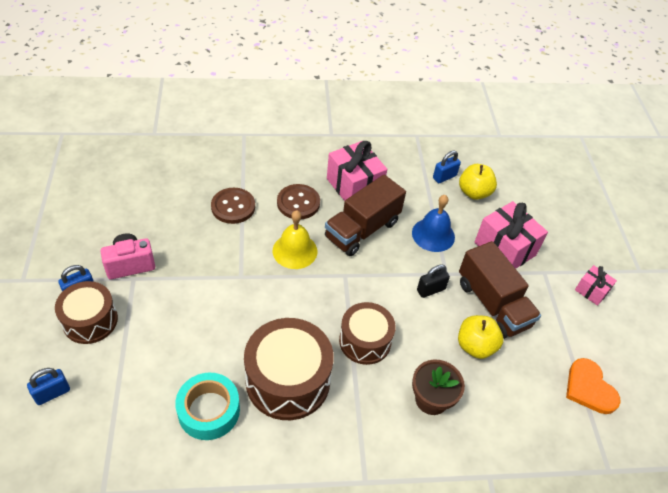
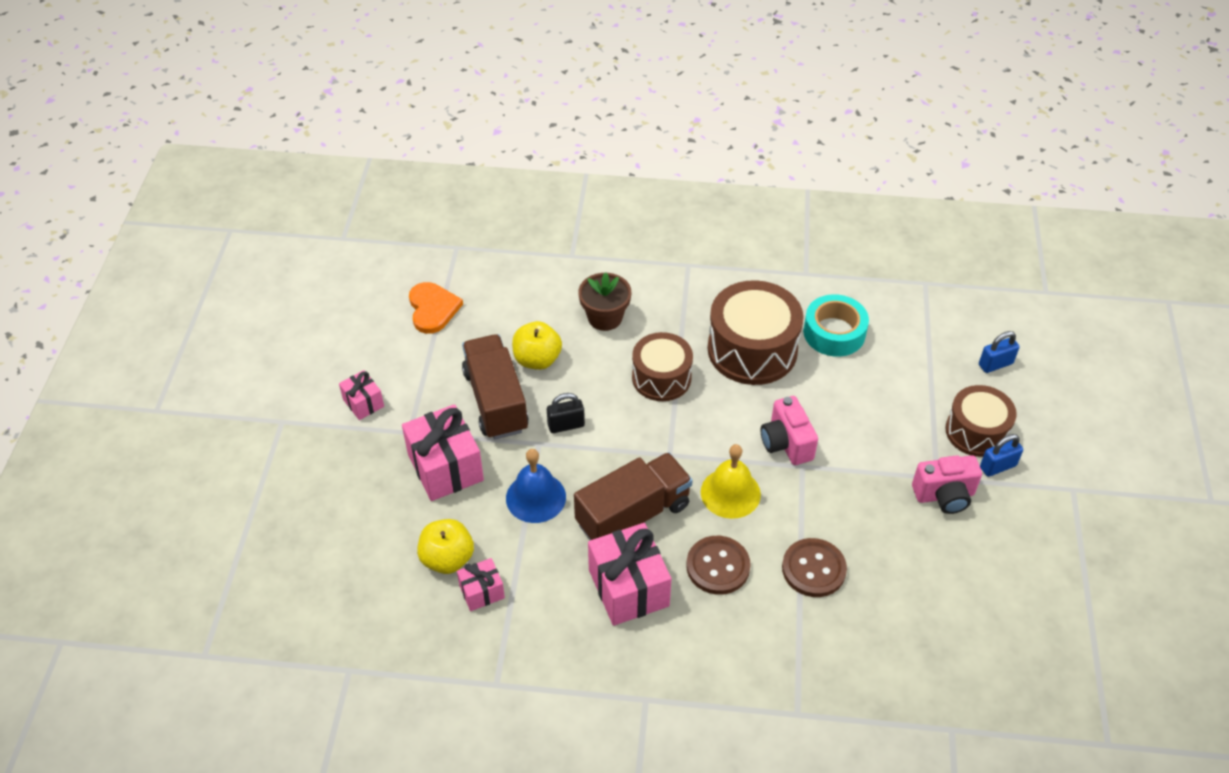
camera: 165 degrees left, 0 degrees up
blue padlock [433,151,461,183] -> pink gift [457,558,505,611]
none -> pink camera [761,396,818,465]

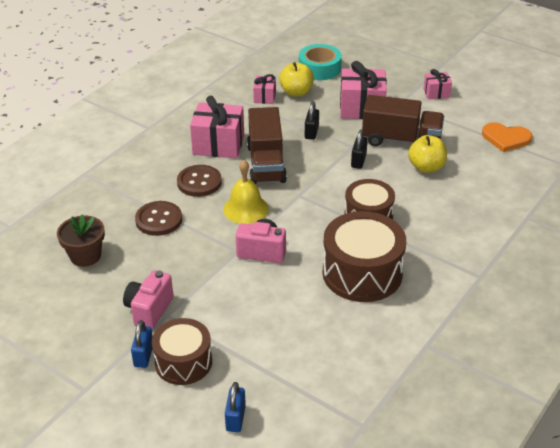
camera: 120 degrees right, 10 degrees down
blue bell [506,449,566,523] -> black padlock [305,101,319,140]
brown flower pot [578,272,631,331] -> brown flower pot moved to [57,214,105,267]
turquoise tape [803,294,869,357] -> turquoise tape moved to [299,44,342,80]

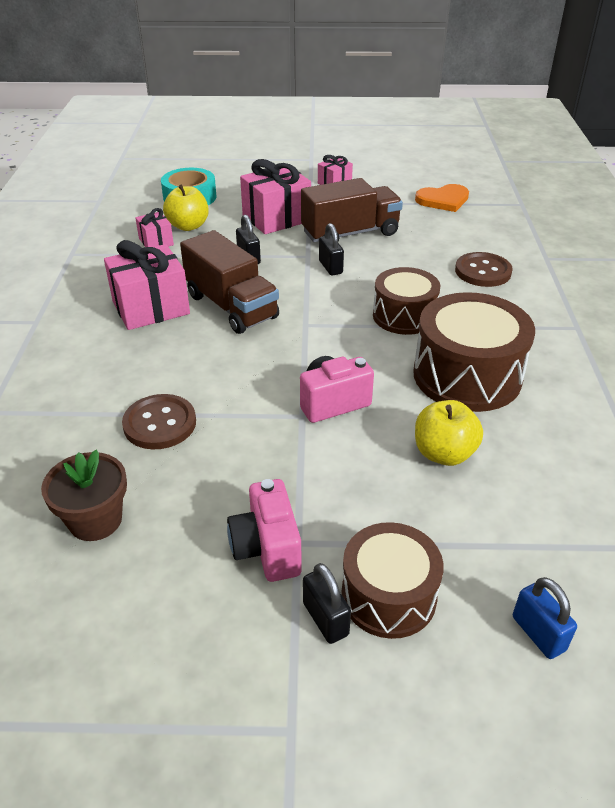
camera: 35 degrees left, 0 degrees up
blue padlock [131,320,153,368] -> black padlock [303,563,351,644]
brown button [177,165,222,197] -> brown button moved to [455,252,513,287]
yellow bell [223,160,269,224] -> none
yellow apple [408,135,447,173] -> yellow apple moved to [415,400,483,466]

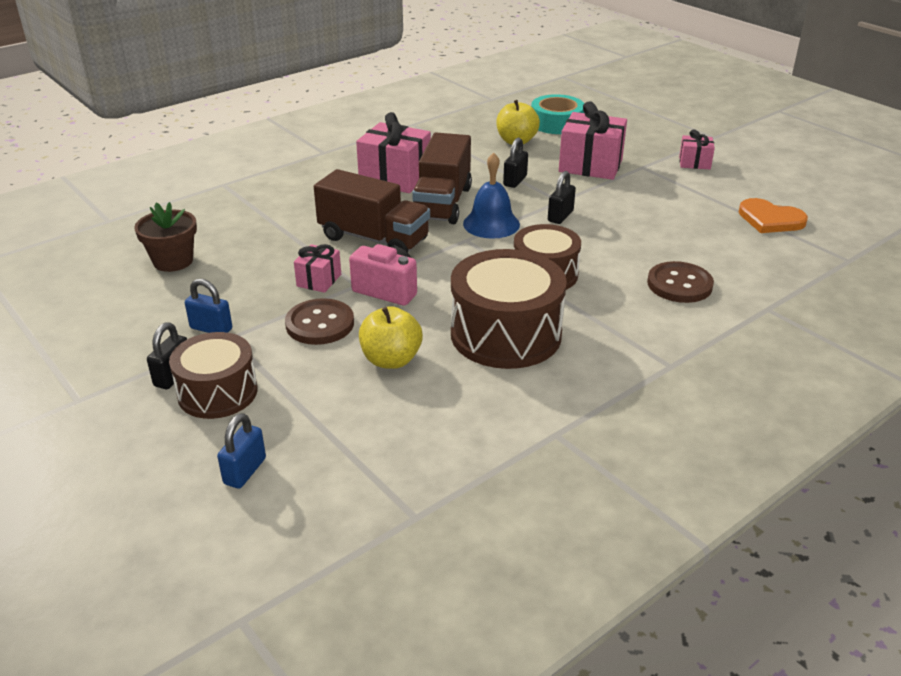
camera: 50 degrees right, 5 degrees down
brown button [122,394,196,449] -> brown button moved to [285,298,354,345]
pink gift [135,208,174,247] -> pink gift moved to [294,244,341,293]
pink camera [227,479,302,582] -> blue padlock [185,279,232,333]
brown truck [301,178,403,242] -> brown truck moved to [314,169,430,252]
none -> blue bell [463,152,520,239]

